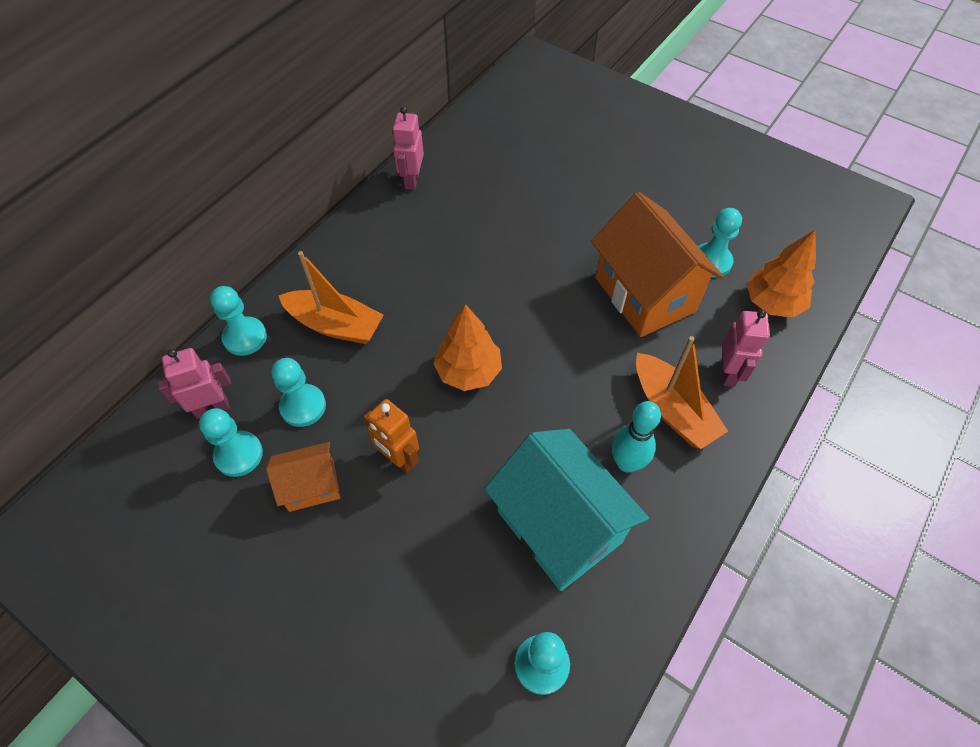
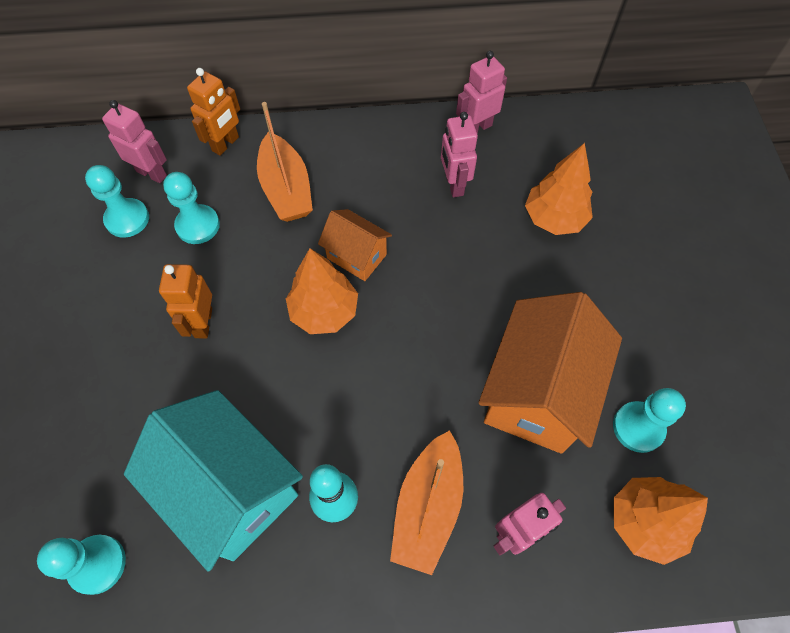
camera: 50 degrees right, 5 degrees up
turquoise pawn [210,286,267,356] -> orange robot [187,68,240,156]
orange house [266,442,340,512] -> orange house moved to [318,209,392,281]
turquoise house [484,429,649,591] -> turquoise house turned 60 degrees counterclockwise [124,390,303,572]
none -> pink robot [441,112,478,197]
none -> orange tree [525,143,593,235]

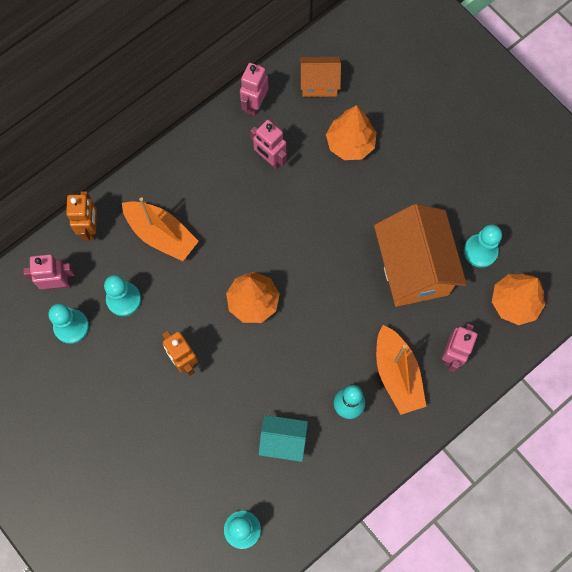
camera: 35 degrees left, 10 degrees up
turquoise house [124,390,303,572] -> turquoise house [258,415,308,462], size x0.53
orange house [318,209,392,281] -> orange house moved to [300,57,341,97]

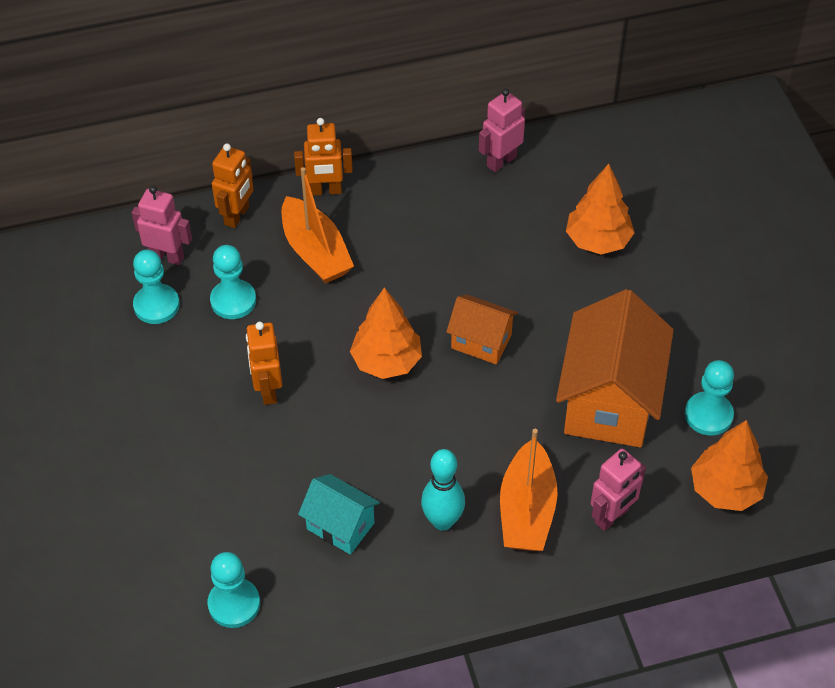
camera: 25 degrees right, 20 degrees down
pink robot [250,120,287,170] -> none
orange house [300,57,341,97] -> orange house moved to [446,295,518,365]
none -> orange robot [294,118,353,196]

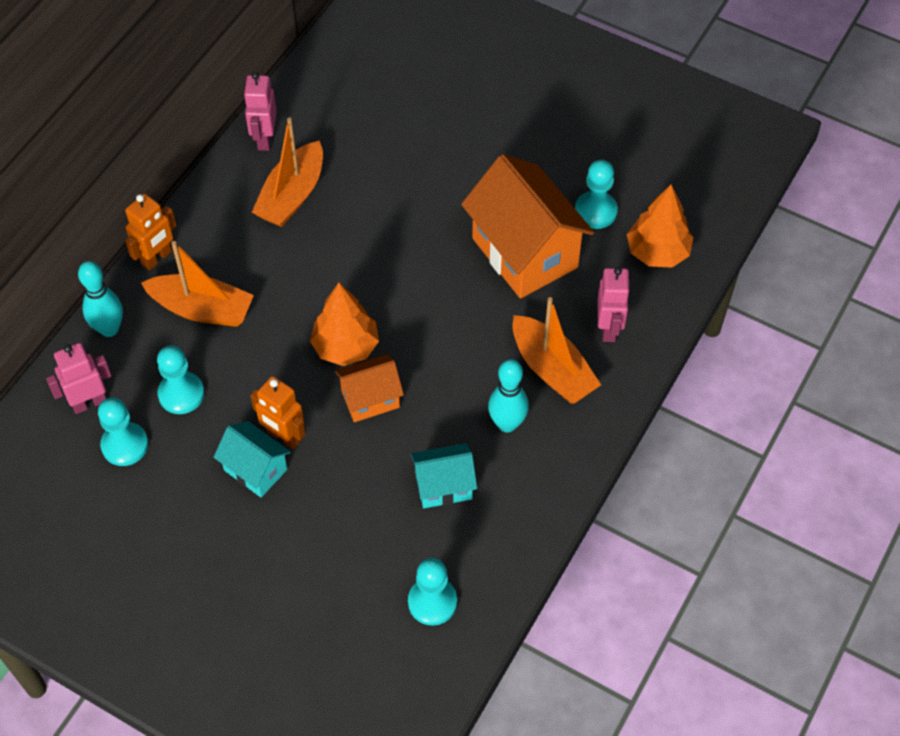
camera: 45 degrees left, 5 degrees up
orange robot [212,143,254,228] -> turquoise bowling pin [78,261,123,337]
orange house [446,295,518,365] -> orange house moved to [335,354,404,422]
orange tree [566,164,634,254] -> none
none -> turquoise house [214,421,291,497]
none -> orange boat [252,117,323,227]

